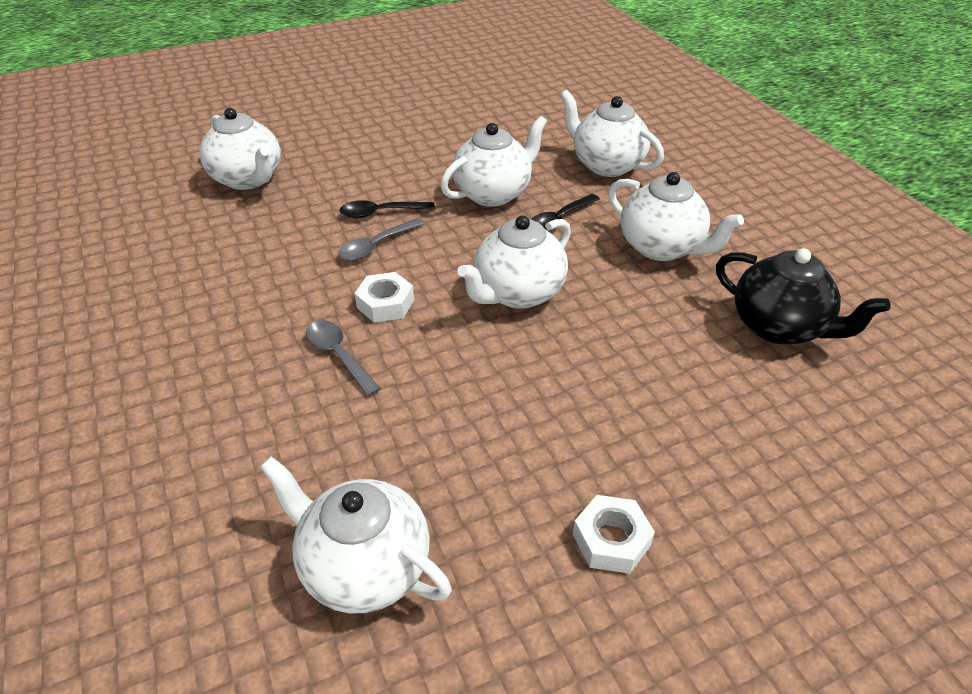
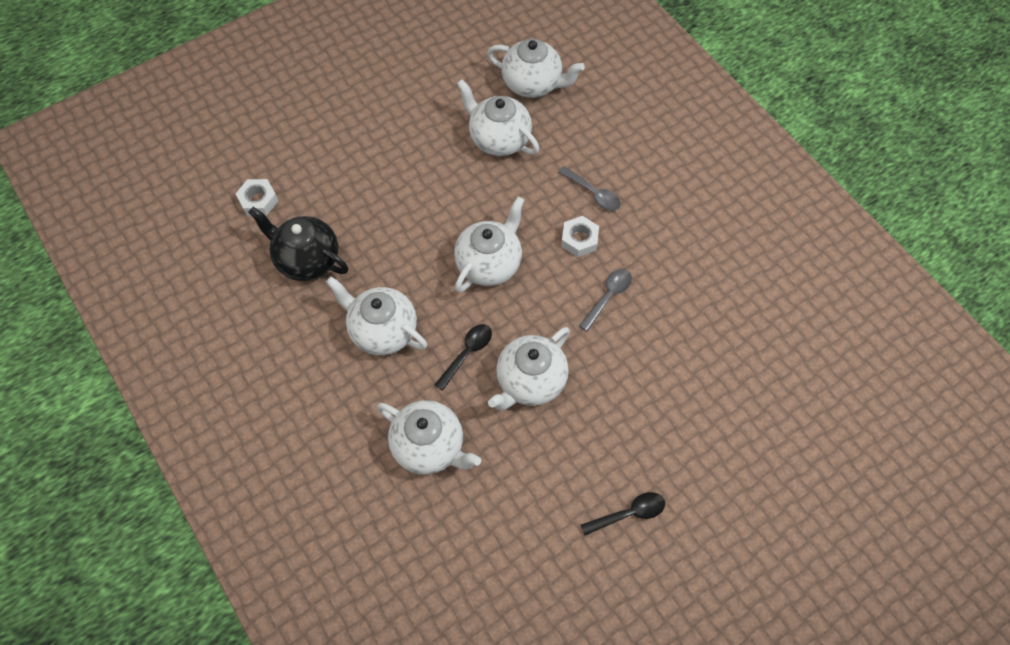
camera: 170 degrees right, 20 degrees up
white teapot [200,108,281,190] -> white teapot moved to [457,79,539,156]
black spoon [339,200,435,218] -> black spoon moved to [581,492,665,535]
white nut [573,495,655,574] -> white nut moved to [236,179,278,216]

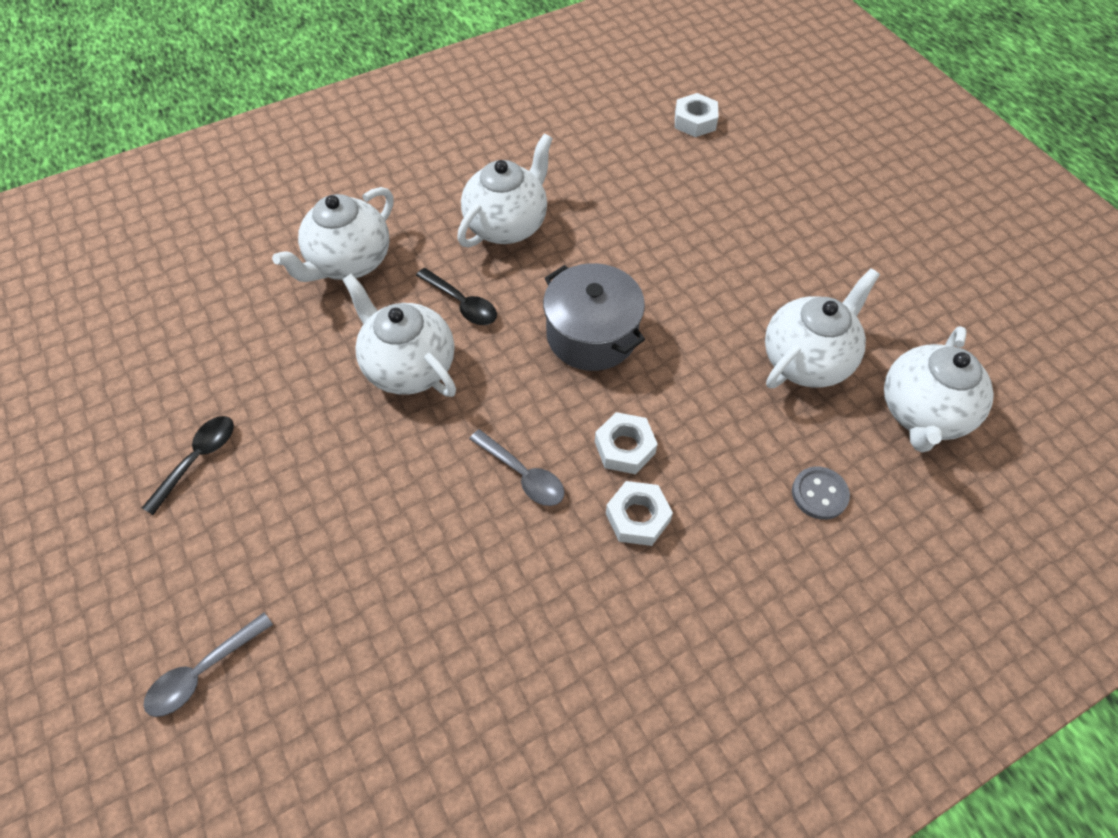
camera: 95 degrees right, 5 degrees down
black teapot [249,207,348,281] -> none
white teapot [454,196,524,293] -> grey pot [543,263,645,371]
grey spoon [558,166,621,211] -> grey spoon moved to [143,613,273,717]
black spoon [581,492,665,535] -> black spoon turned 135 degrees counterclockwise [142,416,234,515]
none -> white nut [606,481,673,546]
none -> grey button [792,466,850,520]

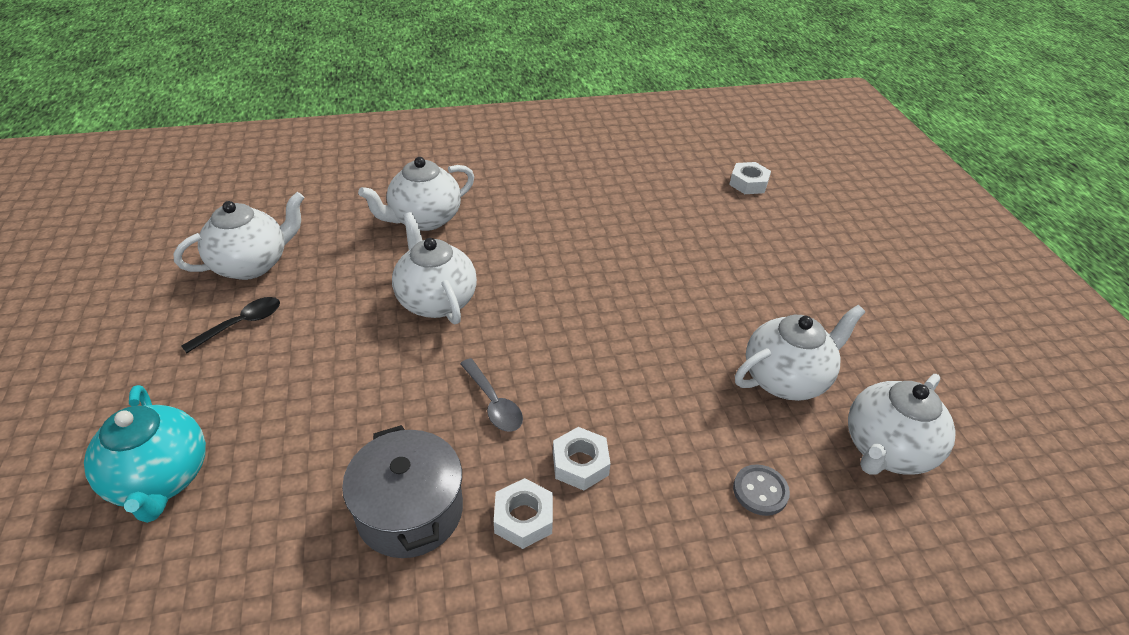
camera: 15 degrees right, 15 degrees down
grey spoon [143,613,273,717] -> turquoise teapot [84,385,206,523]
black spoon [416,268,497,325] -> none
white teapot [457,134,553,248] -> white teapot moved to [173,192,304,280]
grey pot [543,263,645,371] -> grey pot moved to [342,425,463,558]
white nut [595,412,658,474] -> white nut moved to [494,478,553,549]

